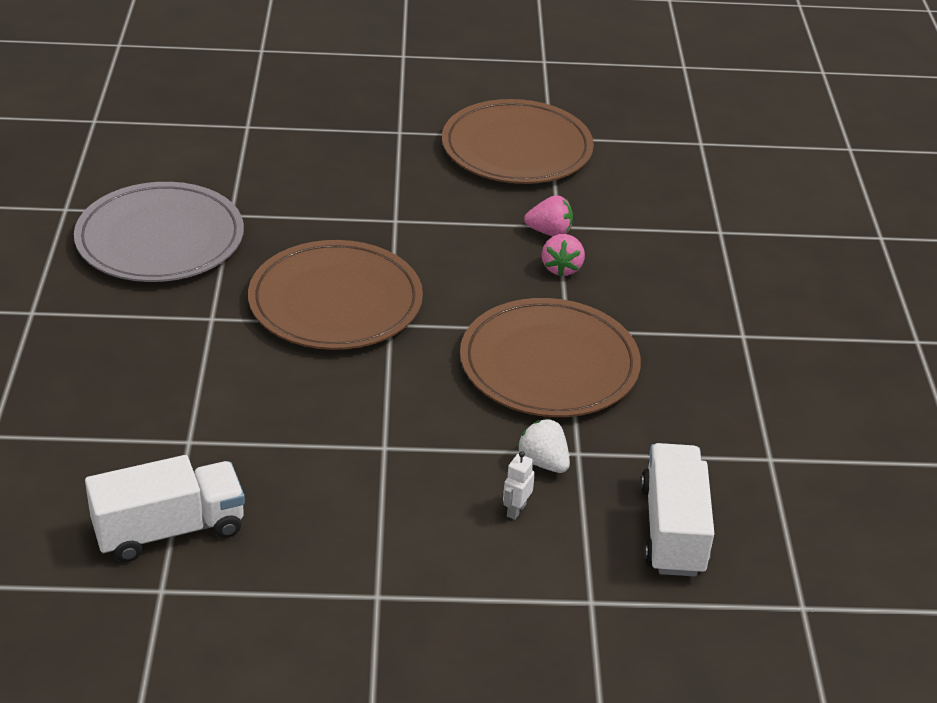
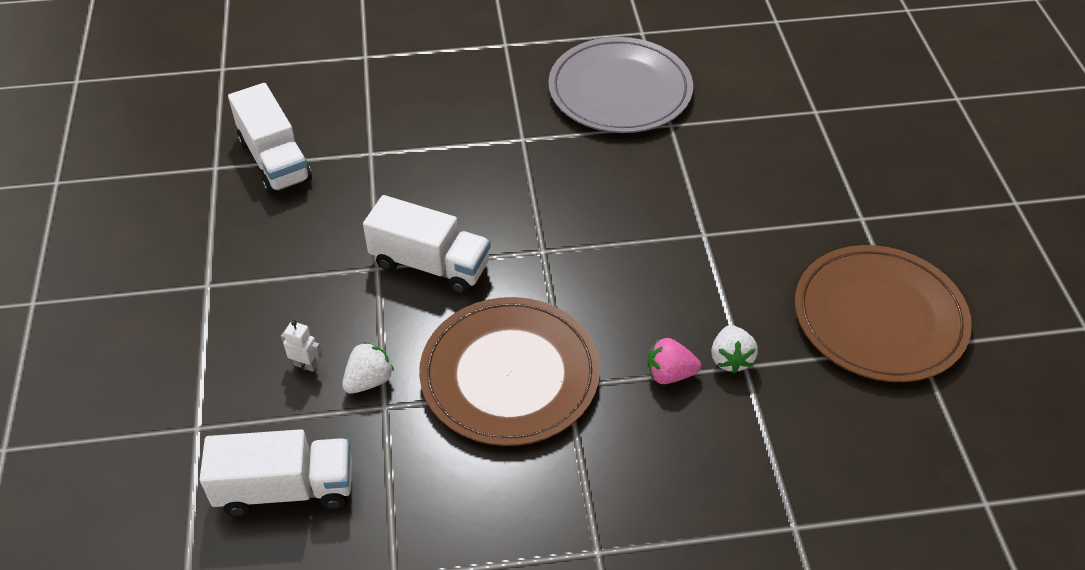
camera: 85 degrees right, 10 degrees up
brown plate [248,240,423,350] -> none
pink strawberry [524,195,573,236] -> white strawberry [711,325,758,373]
none -> white truck [363,195,491,294]

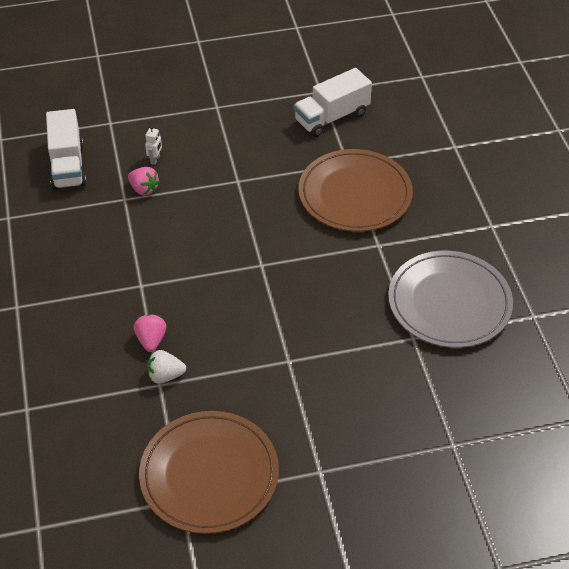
camera: 85 degrees right, 0 degrees up
white strawberry [342,342,394,394] -> pink strawberry [128,167,160,196]
white truck [363,195,491,294] -> none
brown plate [419,297,600,446] -> brown plate moved to [298,149,413,232]

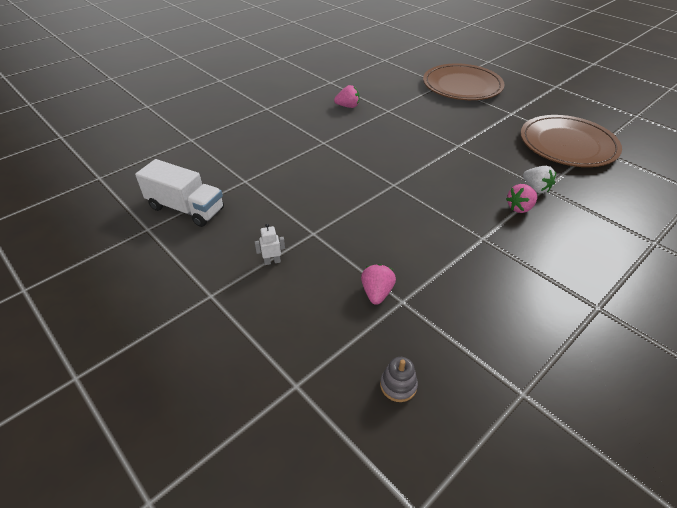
camera: 120 degrees left, 5 degrees down
white truck [46,109,87,190] -> grey stacking toy [380,357,418,402]
white robot [145,126,162,165] -> white robot moved to [255,223,285,265]
brown plate [298,149,413,232] -> brown plate moved to [423,63,505,100]
grey plate [388,251,513,348] -> pink strawberry [334,85,360,108]

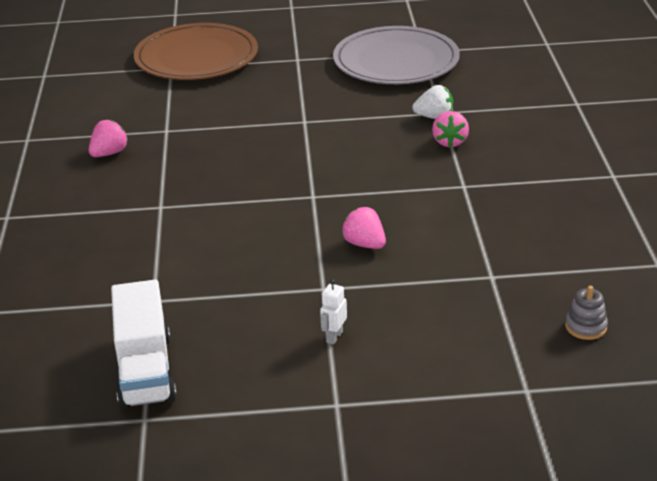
camera: 50 degrees left, 10 degrees down
white truck [135,159,224,227] -> white truck turned 105 degrees clockwise [111,280,177,409]
pink strawberry [361,264,396,305] -> pink strawberry moved to [341,207,386,249]
brown plate [521,115,622,167] -> grey plate [333,26,460,84]

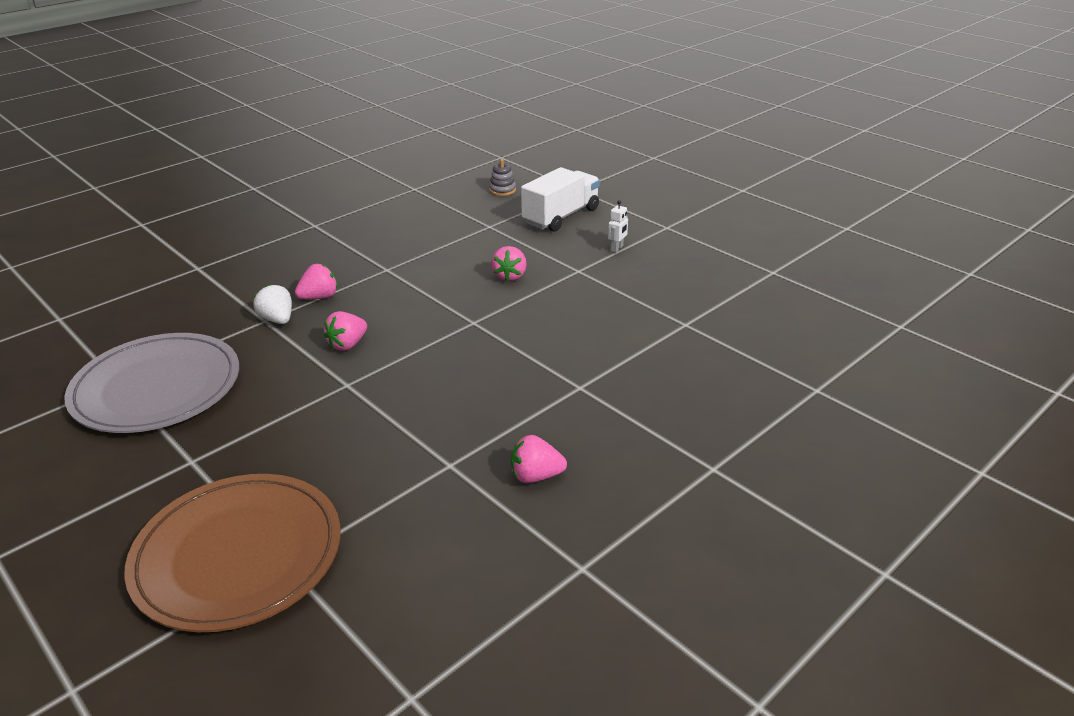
camera: 130 degrees left, 0 degrees up
white truck [111,280,177,409] -> white truck moved to [521,167,600,232]
white robot [320,279,347,345] -> white robot turned 45 degrees counterclockwise [608,200,628,253]
none -> pink strawberry [324,311,367,351]

